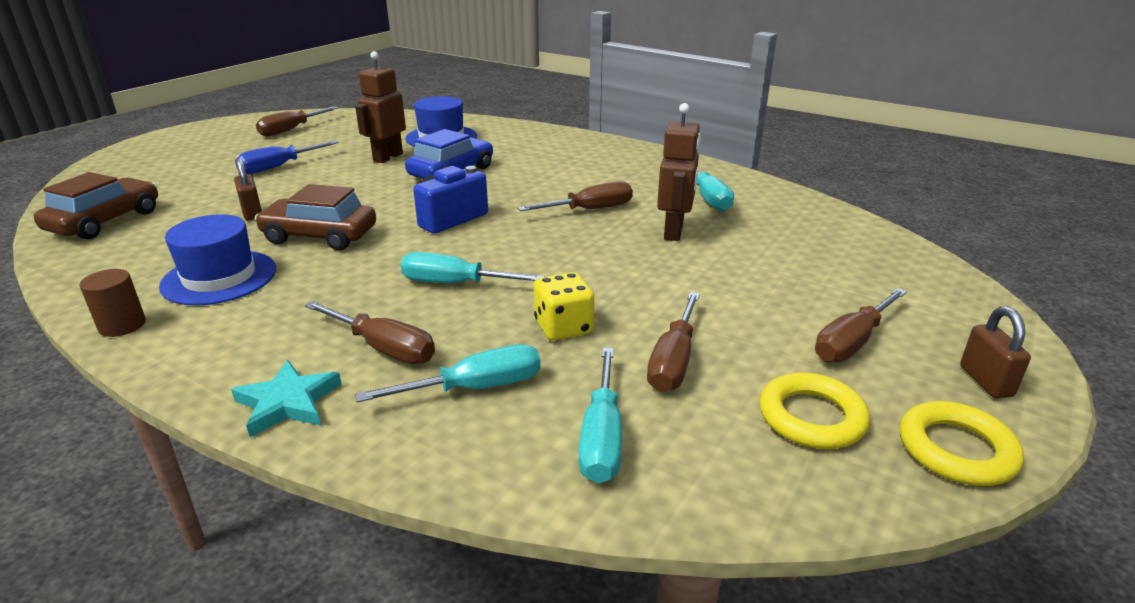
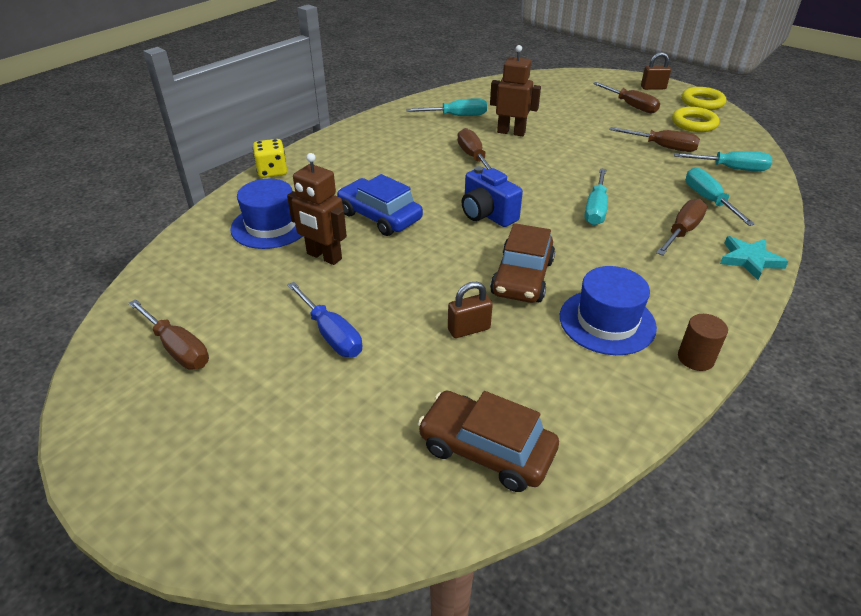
camera: 85 degrees left, 10 degrees up
yellow dice [534,272,594,341] -> yellow dice moved to [253,139,287,178]

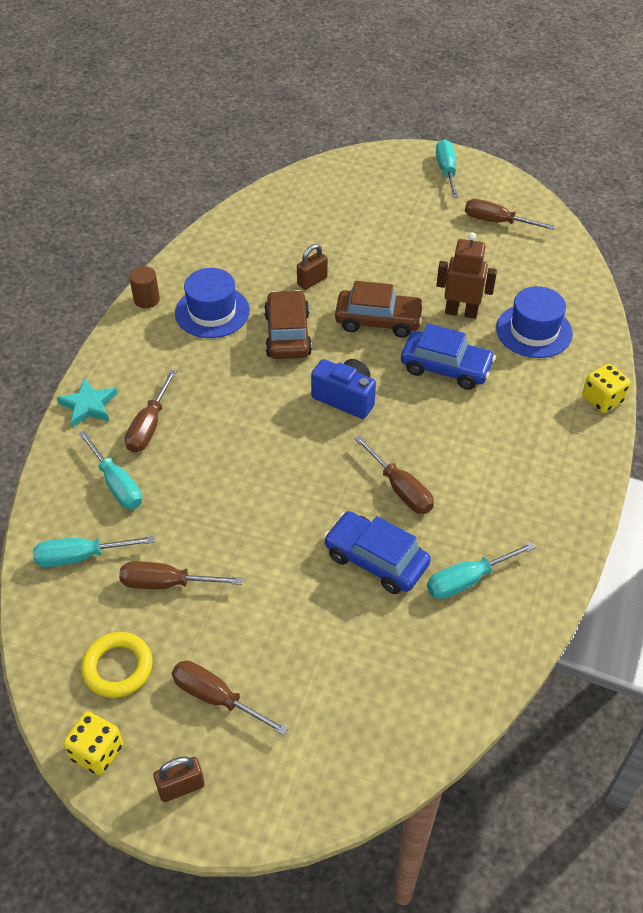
camera: 160 degrees right, 10 degrees up
blue screwdriver [287,282,362,357] -> none
brown car [418,391,559,492] -> brown car moved to [335,281,424,338]
brown robot [490,45,541,136] -> blue car [324,511,431,594]
turquoise screwdriver [584,168,608,225] -> turquoise screwdriver moved to [436,139,458,198]
yellow ring [682,87,726,110] -> yellow dice [63,711,123,775]

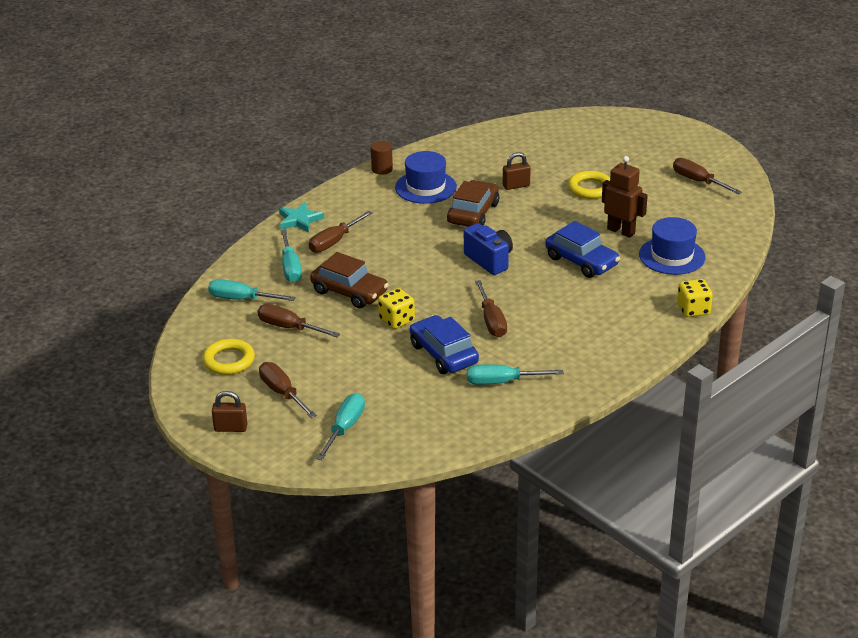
camera: 25 degrees right, 15 degrees down
yellow dice [63,711,123,775] -> yellow dice moved to [378,288,415,329]
brown car [335,281,424,338] -> brown car moved to [310,252,389,308]
turquoise screwdriver [436,139,458,198] -> turquoise screwdriver moved to [316,393,365,460]
none -> yellow ring [568,171,610,199]

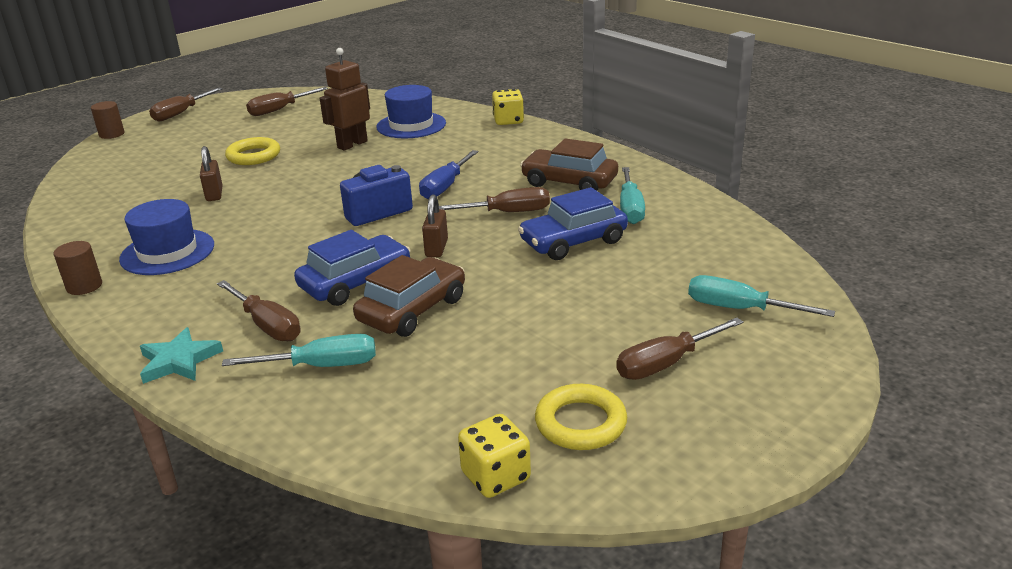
camera: 85 degrees left, 5 degrees down
turquoise screwdriver [208,279,296,301] -> none
brown padlock [212,391,248,432] -> brown padlock moved to [422,195,448,257]
brown screwdriver [258,304,340,337] -> brown screwdriver moved to [149,88,223,122]
yellow dice [378,288,415,329] -> yellow dice moved to [458,414,531,498]
brown car [447,180,499,227] -> brown car moved to [520,138,618,191]
blue car [545,221,620,278] -> blue car moved to [294,230,411,306]
none -> brown cylinder [91,101,124,139]
none -> blue screwdriver [419,150,478,199]

